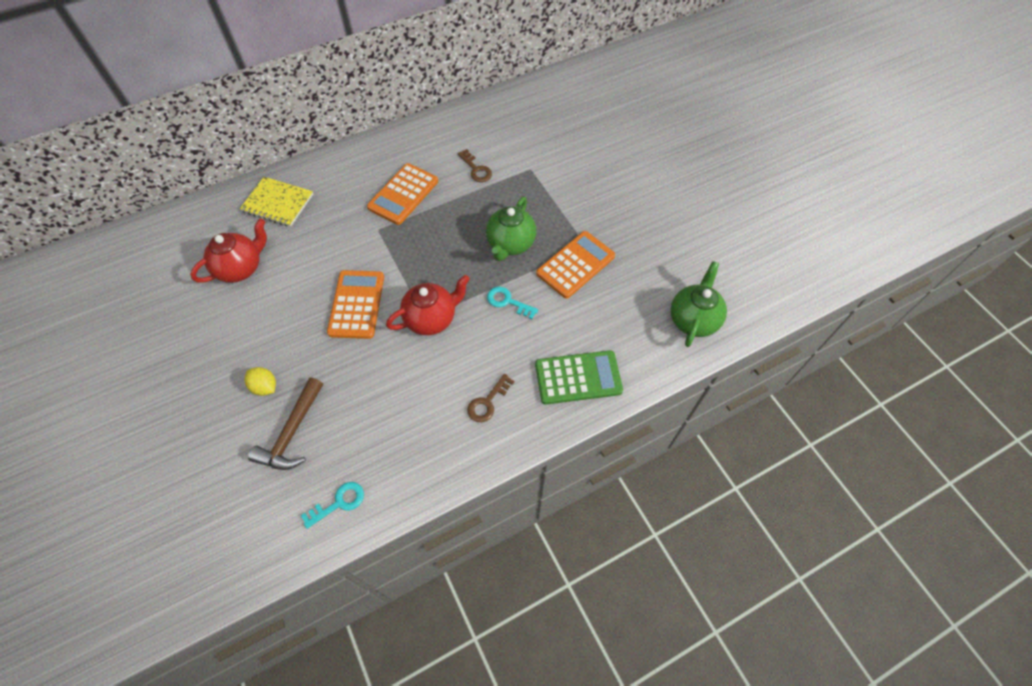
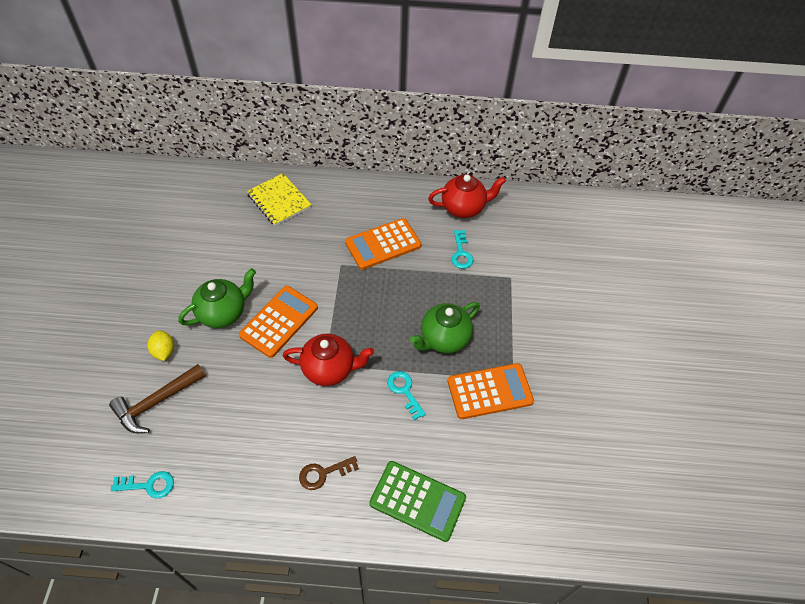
camera: 30 degrees right, 5 degrees down
red teapot [190,219,267,283] -> red teapot moved to [428,174,506,218]
brown key [458,149,492,182] -> turquoise key [452,230,474,269]
green teapot [671,261,727,347] -> green teapot moved to [178,268,256,328]

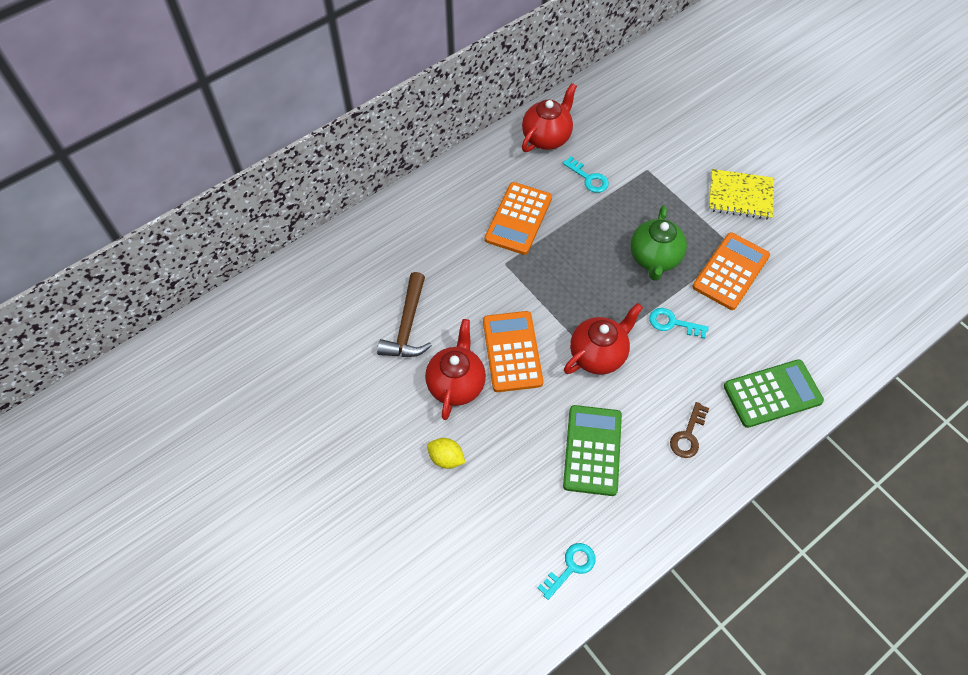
camera: 40 degrees left, 5 degrees up
brown hammer [109,364,206,433] -> brown hammer moved to [377,272,432,357]
green teapot [178,268,256,328] -> red teapot [425,319,486,420]
yellow notebook [247,173,311,226] -> yellow notebook moved to [709,169,774,220]
none -> green calculator [563,405,622,496]

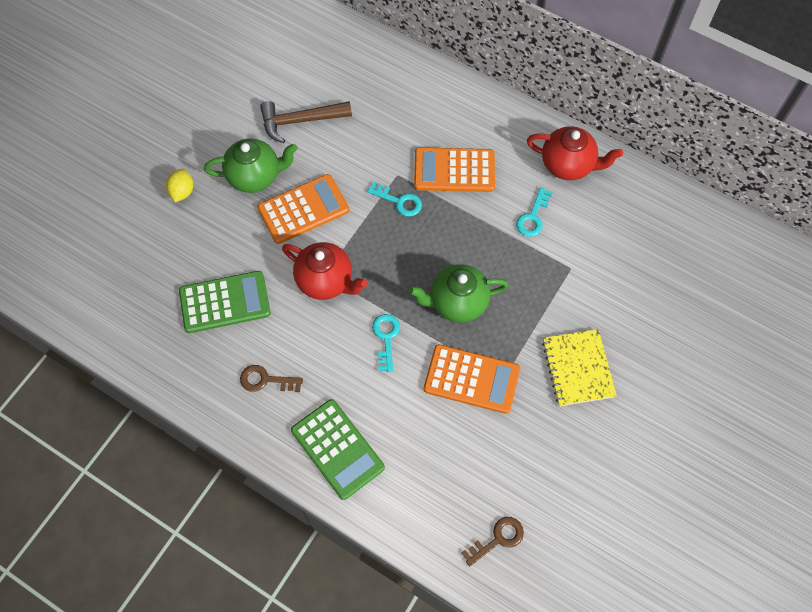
camera: 70 degrees right, 5 degrees up
red teapot [425,319,486,420] -> green teapot [204,139,298,193]
turquoise key [537,543,595,600] -> turquoise key moved to [367,182,422,217]
none -> brown key [462,517,524,567]

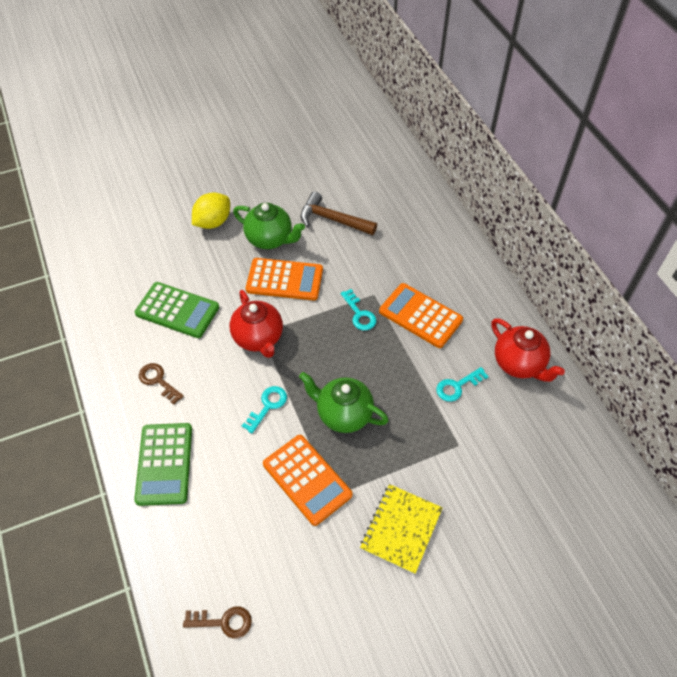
camera: 35 degrees right, 10 degrees down
yellow lemon [166,169,193,202] -> yellow lemon [192,192,230,229], size x1.51

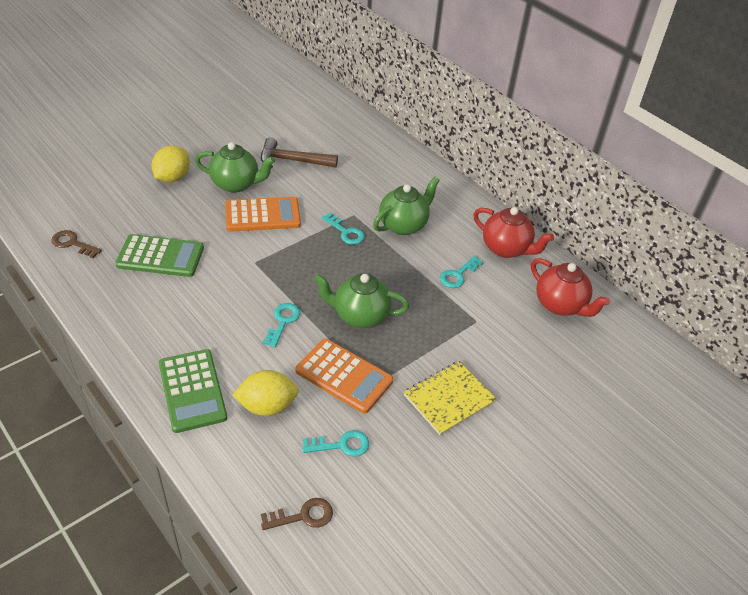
camera: 20 degrees left, 10 degrees down
brown key [139,363,184,405] -> brown key moved to [51,230,102,258]
red teapot [230,290,283,358] -> red teapot moved to [531,258,610,317]
yellow notebook [360,484,443,574] -> yellow notebook turned 45 degrees clockwise [404,361,497,435]
orange calculator [379,283,463,348] -> green teapot [373,177,440,235]
none -> yellow lemon [232,370,299,416]
none -> turquoise key [302,430,369,457]

